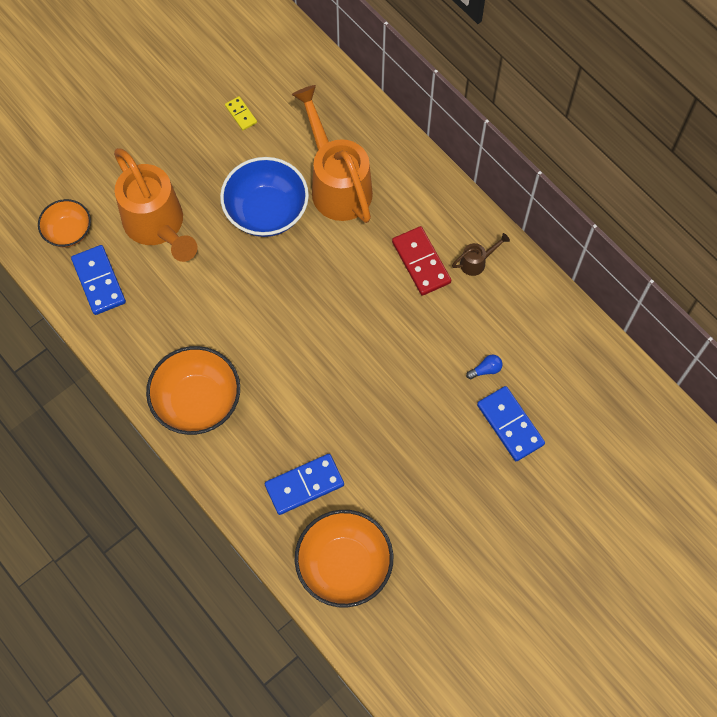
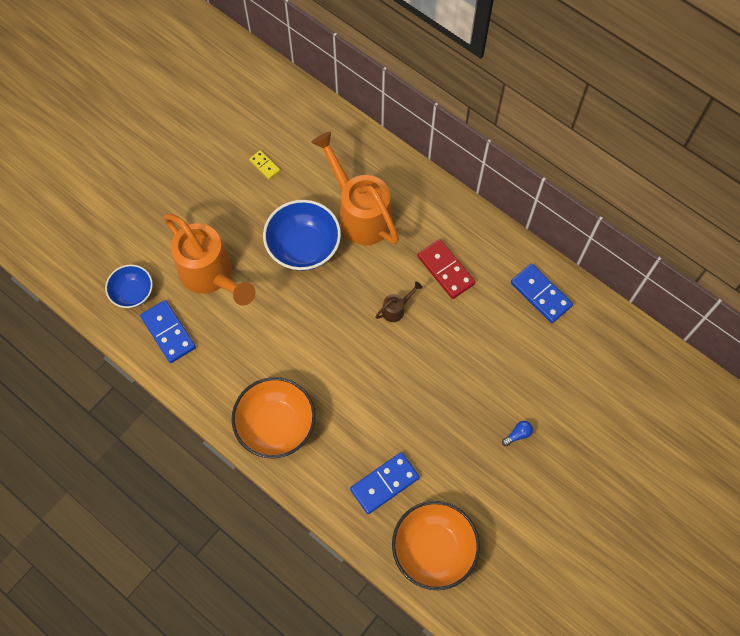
camera: 10 degrees left, 0 degrees up
orange bowl [38,199,91,247] -> blue bowl [105,265,153,308]
brown watering can [452,233,510,276] -> brown watering can moved to [375,281,422,322]
blue light bulb [466,355,503,379] -> blue light bulb moved to [502,421,533,446]
blue domino [477,386,545,461] -> blue domino moved to [511,264,573,323]

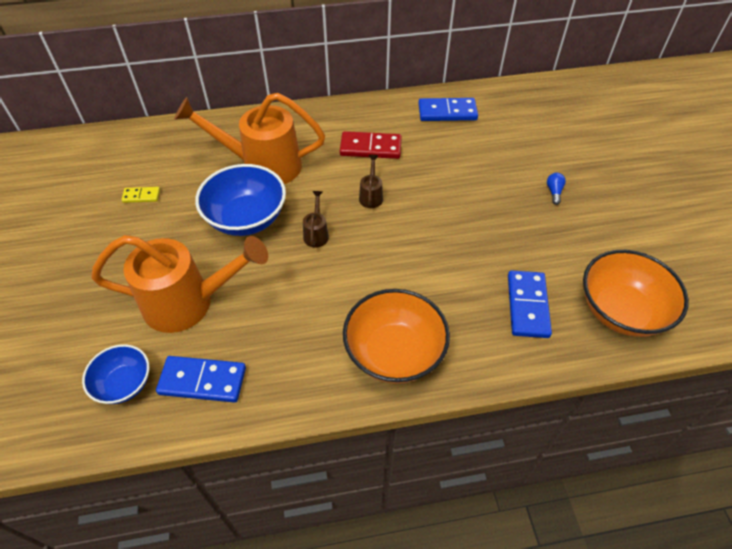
camera: 50 degrees left, 15 degrees down
none -> brown watering can [303,191,329,248]

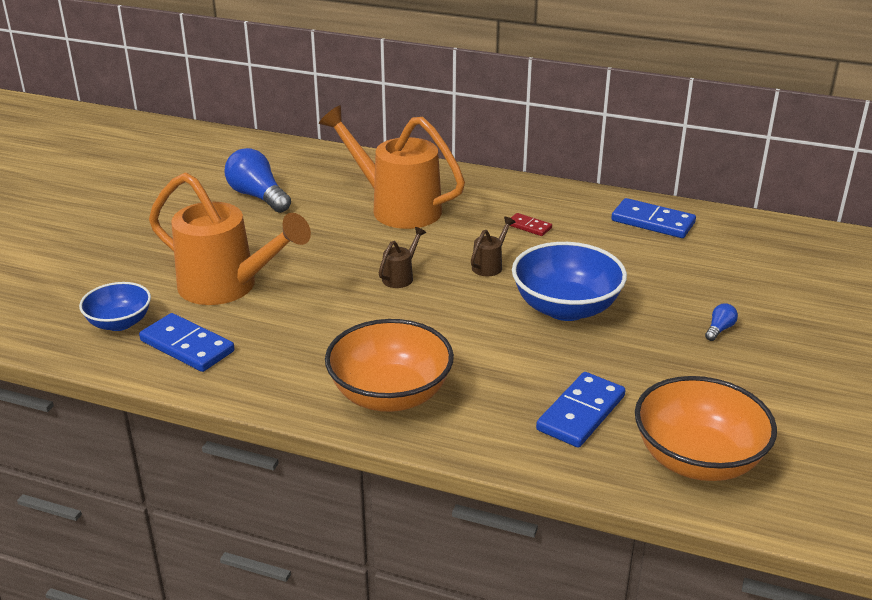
camera: 30 degrees right, 20 degrees down
yellow domino [121,187,160,203] -> blue light bulb [225,148,291,213]
blue bowl [195,164,286,236] -> blue bowl moved to [512,242,627,321]
red domino [340,131,402,159] -> red domino [510,213,552,236], size x0.54

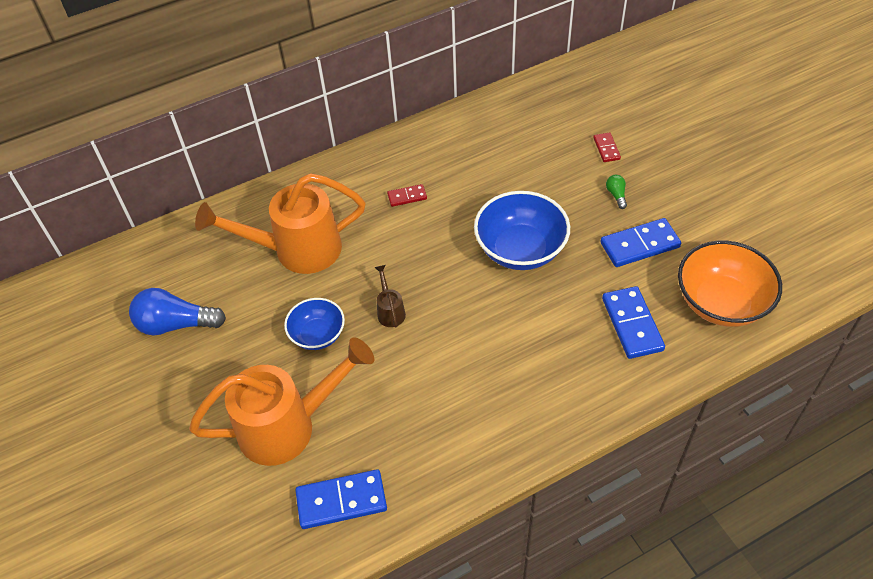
camera: 45 degrees left, 20 degrees up
blue bowl [79,282,151,331] -> blue bowl moved to [284,298,345,350]
orange bowl [325,319,454,412] -> none
brown watering can [471,217,515,276] -> none
blue domino [611,198,696,238] -> blue domino moved to [600,218,681,267]
blue light bulb [705,303,738,341] -> green light bulb [606,175,627,209]
none -> red domino [593,132,621,162]

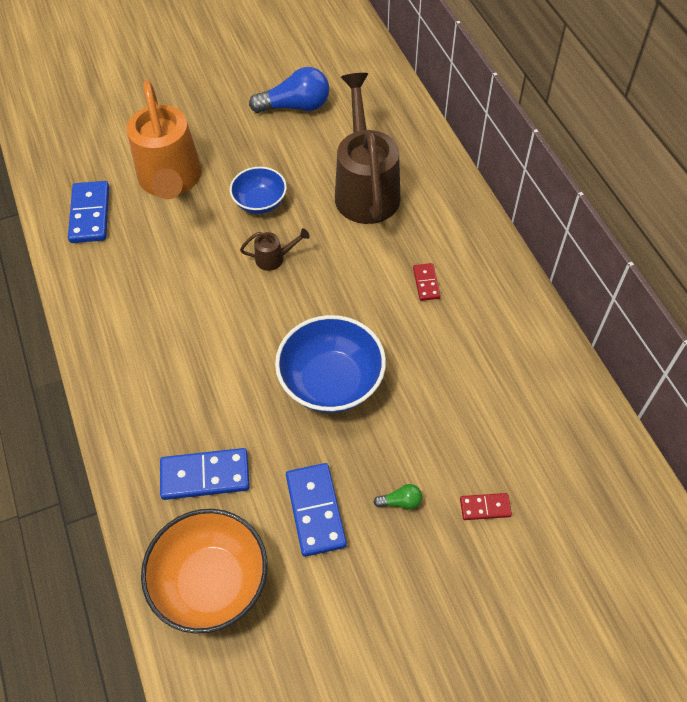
camera: 95 degrees right, 5 degrees up
blue light bulb [129,288,226,335] -> blue light bulb turned 75 degrees clockwise [249,67,329,113]
orange watering can [195,173,366,274] -> brown watering can [335,73,401,224]

